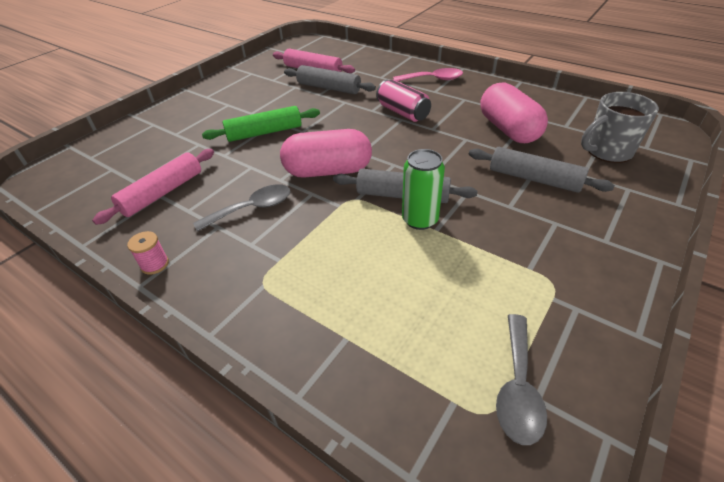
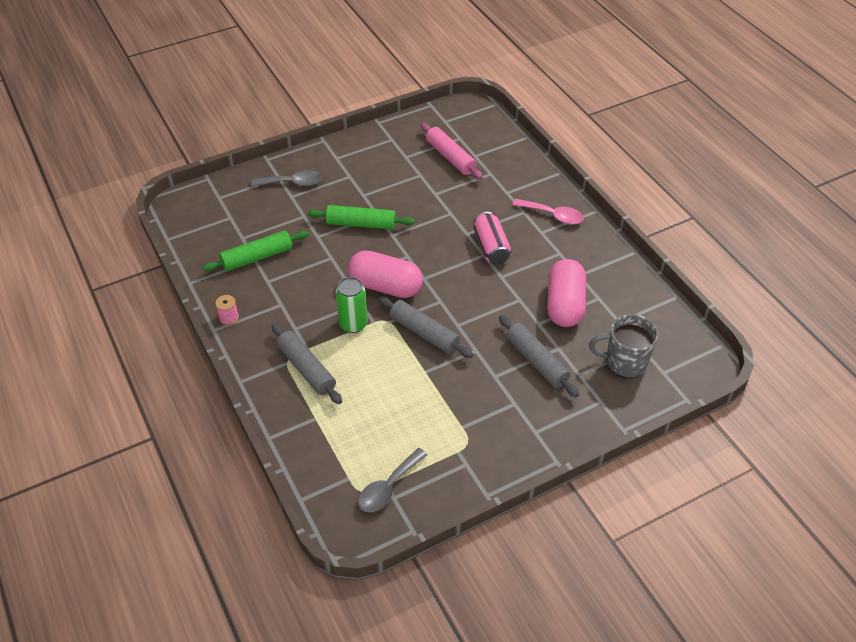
camera: 25 degrees right, 5 degrees up
pink rolling pin [92,149,214,225] -> green rolling pin [202,230,309,272]
grey spoon [193,184,291,232] -> grey spoon moved to [251,170,322,186]
grey rolling pin [284,65,376,94] -> grey rolling pin moved to [272,323,342,404]
green can [402,149,445,230] -> green can moved to [336,277,368,333]

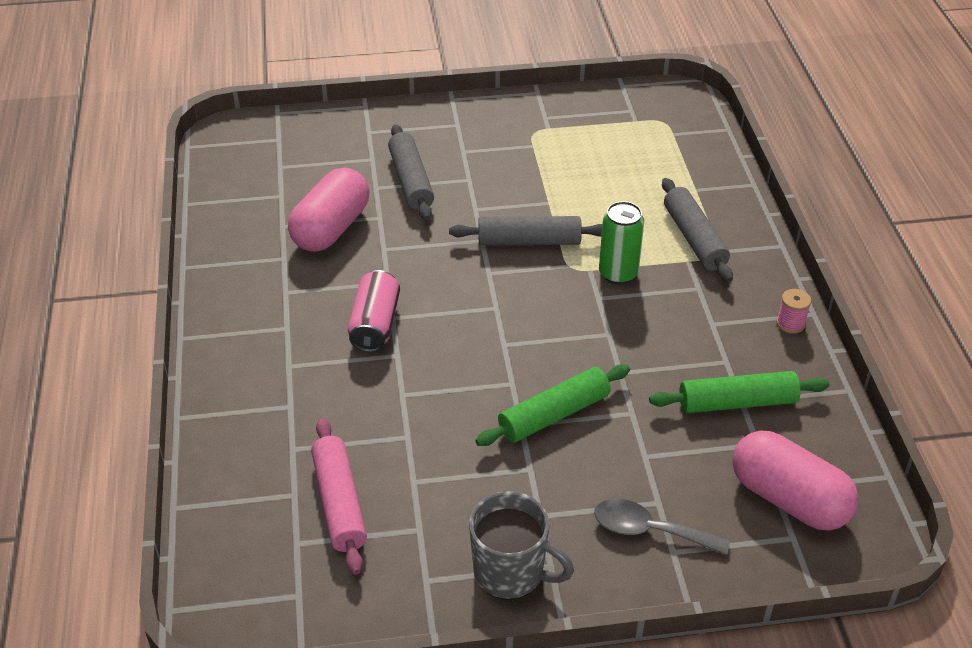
camera: 160 degrees left, 5 degrees down
green rolling pin [307,205,415,230] -> green rolling pin turned 60 degrees counterclockwise [475,364,630,446]
pink capsule [348,250,423,298] -> pink capsule moved to [732,430,859,530]
grey spoon [358,448,427,512] -> none
grey rolling pin [378,296,473,358] -> grey rolling pin turned 60 degrees counterclockwise [449,216,602,245]
pink spoon [512,199,584,224] -> none
grey mug [589,314,658,378] -> grey mug moved to [469,491,574,600]

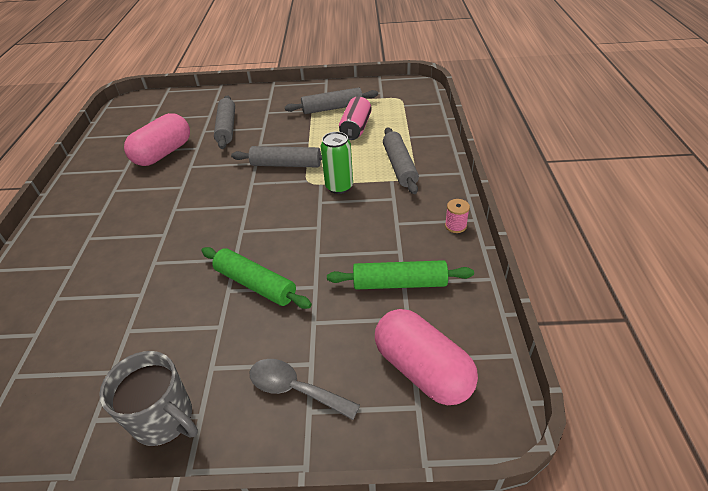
camera: 10 degrees right, 0 degrees up
pink rolling pin [311,418,367,575] -> none
pink can [348,270,400,352] -> pink can moved to [339,97,372,140]
green rolling pin [475,364,630,446] -> green rolling pin turned 60 degrees clockwise [201,247,312,309]
none -> grey rolling pin [285,87,378,114]

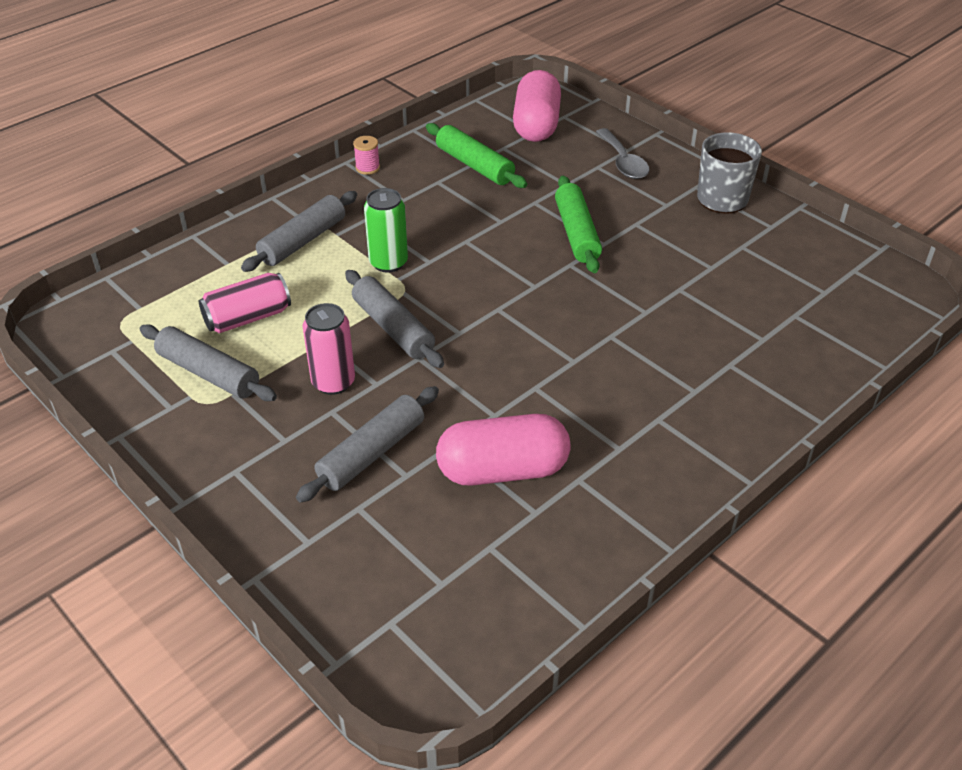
camera: 135 degrees left, 0 degrees up
none -> pink can [302,303,355,395]

